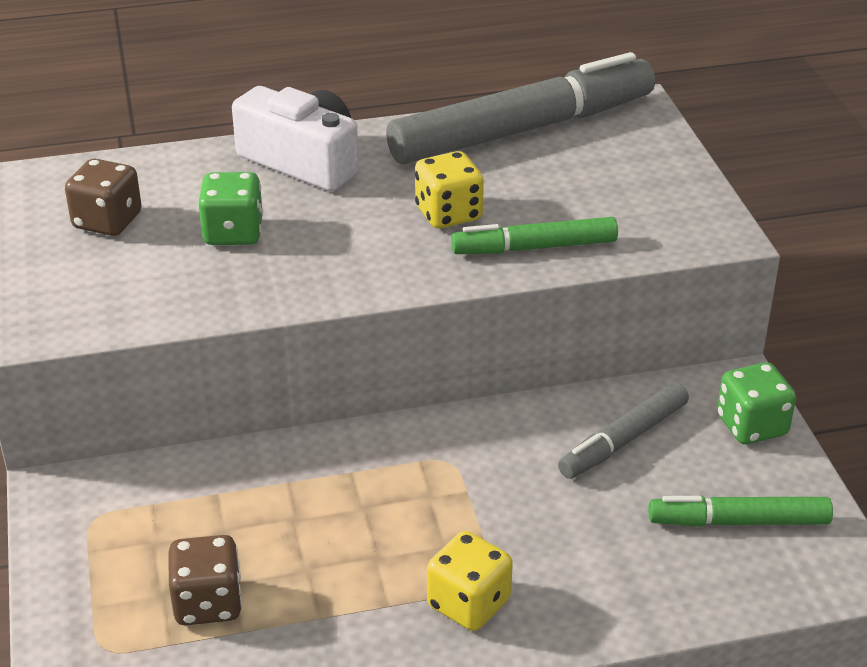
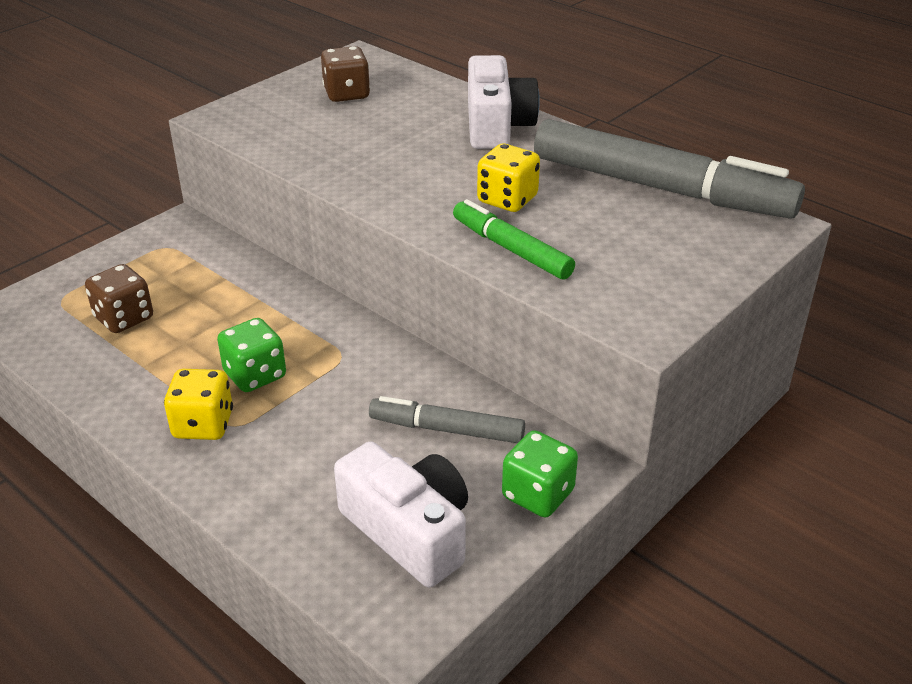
camera: 55 degrees right, 0 degrees up
green dice [198,172,263,245] -> green dice moved to [217,318,286,392]
green marker [648,495,833,527] -> white camera [334,441,468,587]

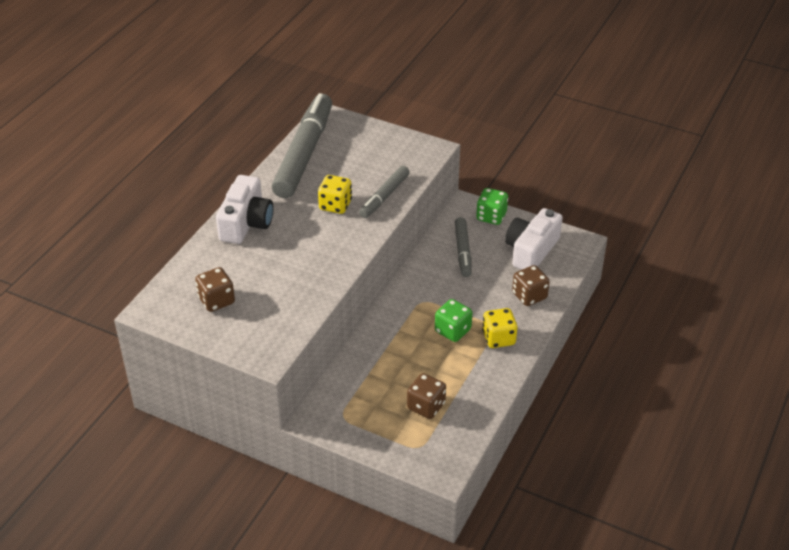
camera: 105 degrees left, 5 degrees up
green marker [453,199,575,280] -> grey marker [359,166,410,218]
white camera [468,55,540,149] -> white camera turned 120 degrees clockwise [216,175,274,244]
none -> brown dice [512,265,550,306]

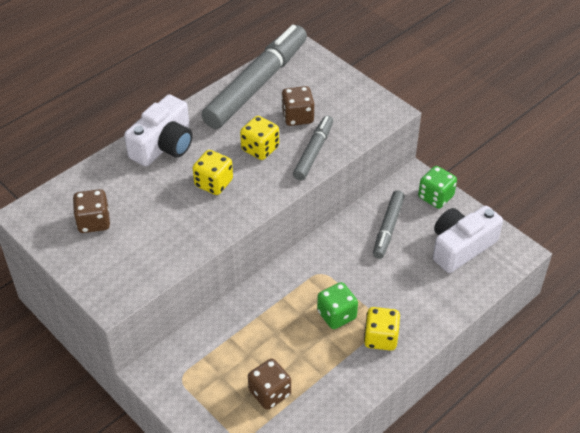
camera: 20 degrees right, 5 degrees up
grey marker [359,166,410,218] -> grey marker turned 150 degrees clockwise [293,115,333,181]
brown dice [512,265,550,306] -> brown dice moved to [281,86,314,126]
none -> yellow dice [193,150,233,195]

